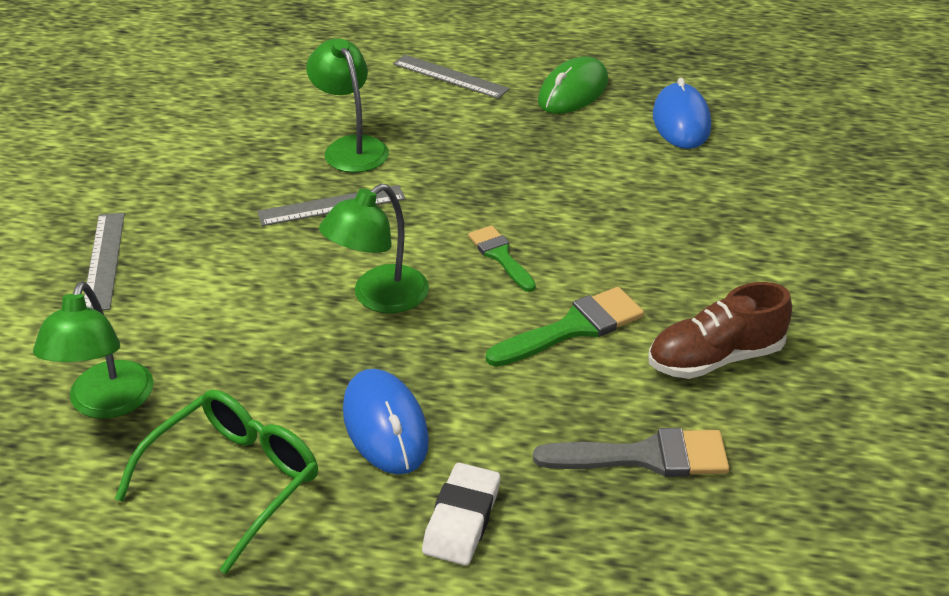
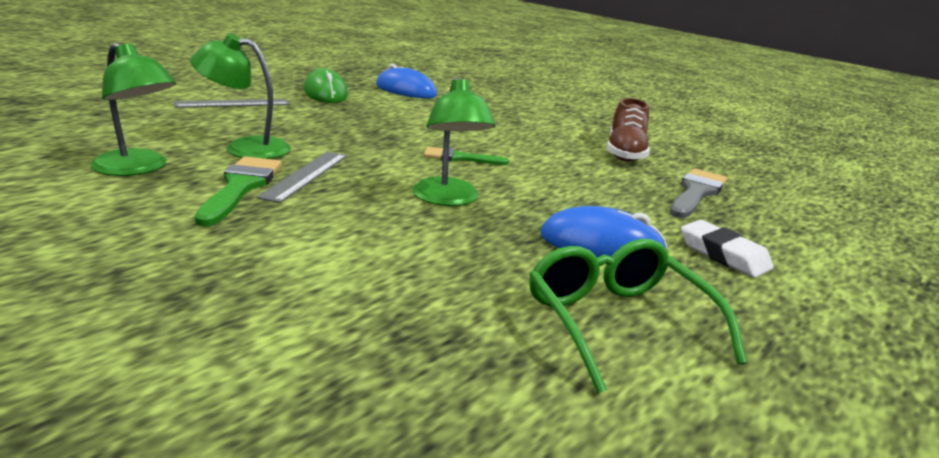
camera: 60 degrees left, 15 degrees down
green lamp [33,281,153,419] -> green lamp moved to [90,43,176,176]
grey ruler [84,213,125,310] -> none
green brush [486,287,644,367] -> green brush moved to [195,157,282,226]

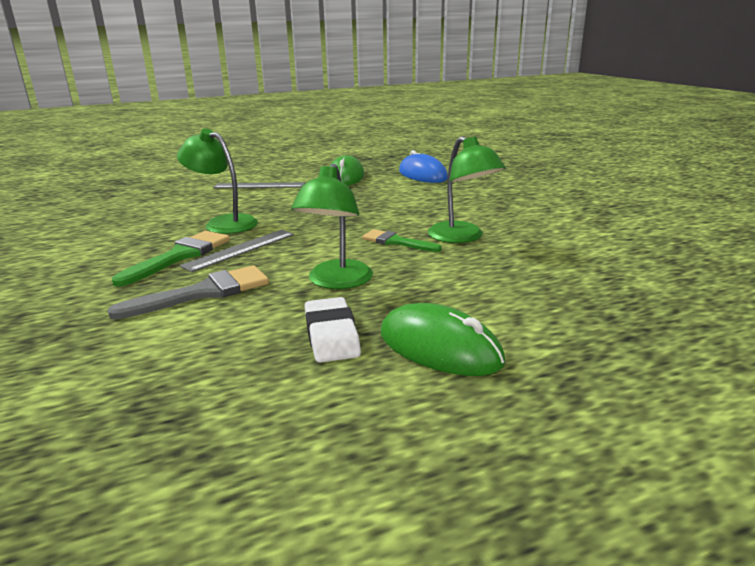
camera: 30 degrees right, 0 degrees up
green lamp [90,43,176,176] -> green lamp moved to [428,136,506,243]
green glasses [529,239,747,393] -> none
blue mouse [540,206,667,257] -> green mouse [381,303,505,376]
brown shoe [606,98,650,162] -> none
grey brush [670,168,727,218] -> grey brush moved to [108,265,269,320]
white eraser [681,220,774,278] -> white eraser moved to [305,297,361,363]

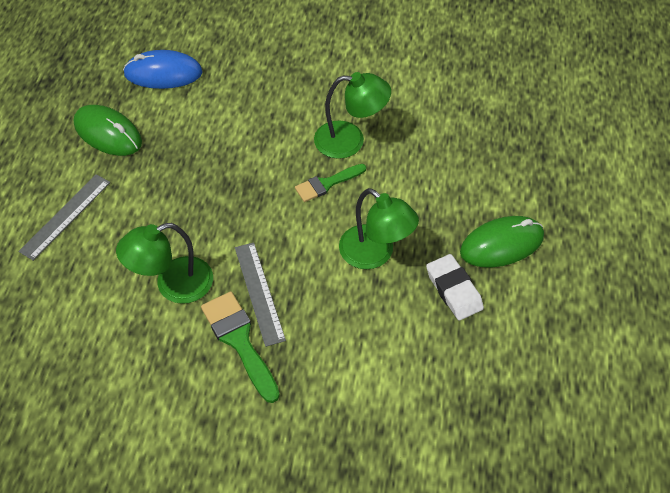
camera: 60 degrees left, 30 degrees up
grey brush [108,265,269,320] -> none
white eraser [305,297,361,363] -> white eraser turned 45 degrees clockwise [426,254,484,320]

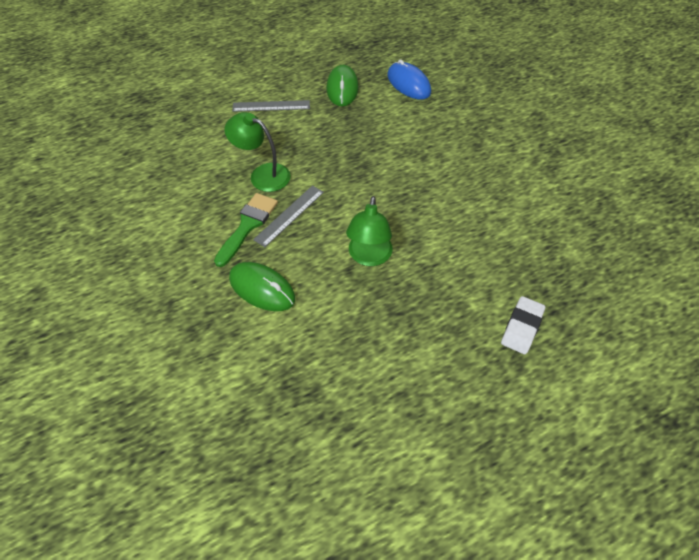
camera: 55 degrees right, 0 degrees up
green brush [295,164,366,202] -> none
green lamp [314,72,391,159] -> none
white eraser [426,254,484,320] -> white eraser moved to [501,296,545,354]
green mouse [460,216,544,267] -> green mouse moved to [229,262,295,311]

